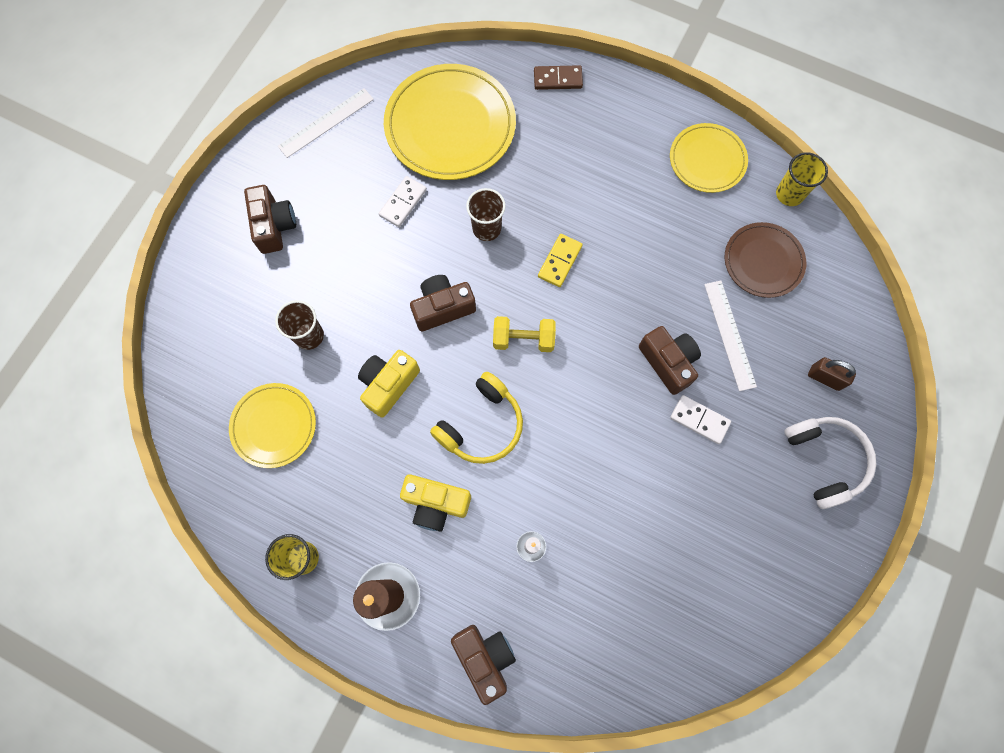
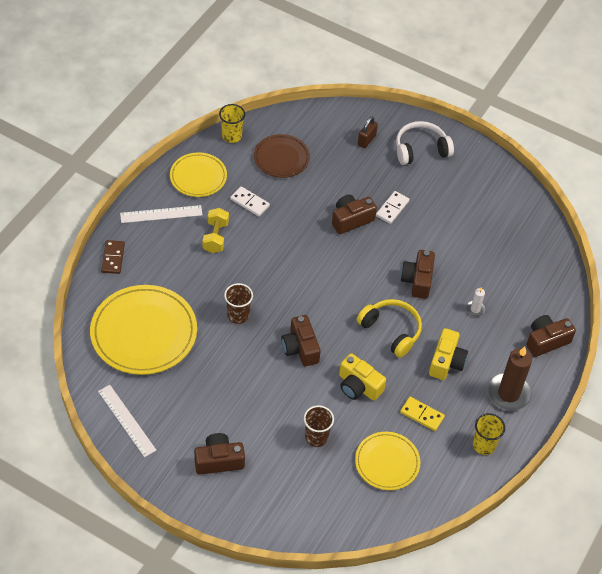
camera: 90 degrees left, 20 degrees down
white domino [379,176,427,227] -> white domino moved to [230,186,270,217]
yellow dumbbell [493,316,556,352] -> yellow dumbbell moved to [203,208,229,253]
yellow domino [538,234,583,287] -> yellow domino moved to [400,397,445,431]
white ruler [704,280,757,391] -> white ruler moved to [120,205,203,223]
none -> brown camera [401,250,435,299]

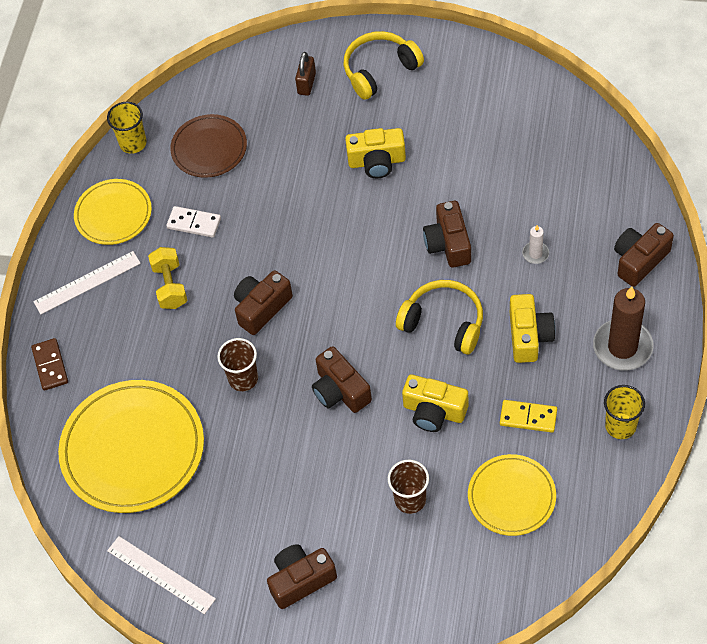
camera: 10 degrees left, 5 degrees up
brown camera [332,195,377,234] -> brown camera moved to [234,270,293,335]
white domino [376,191,410,224] -> yellow camera [345,128,406,178]
white headphones [396,121,454,165] -> yellow headphones [344,31,424,100]

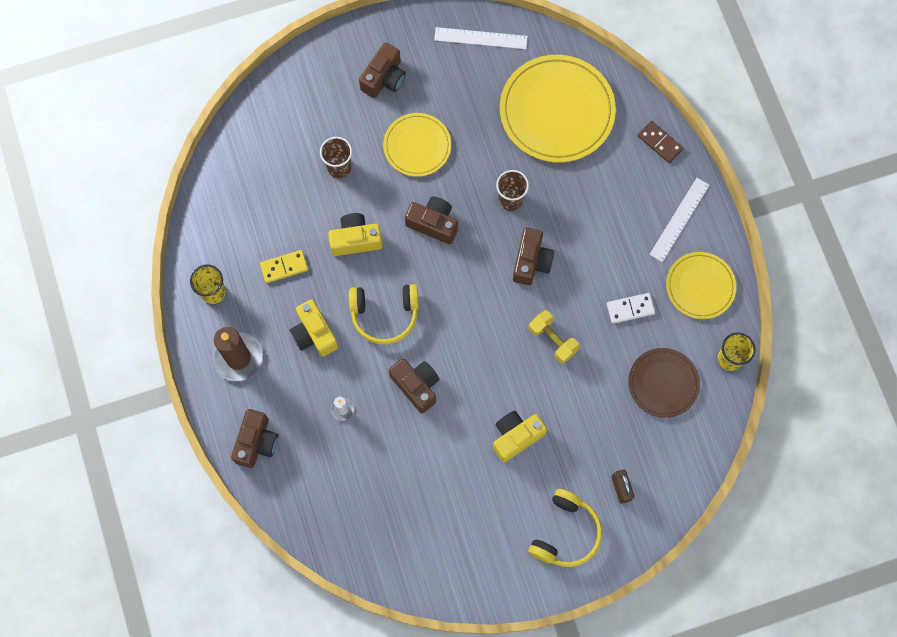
camera: 145 degrees right, 15 degrees up
yellow dumbbell [148,247,188,309] -> yellow dumbbell moved to [529,310,580,364]
yellow plate [468,454,556,536] -> yellow plate moved to [383,113,451,177]

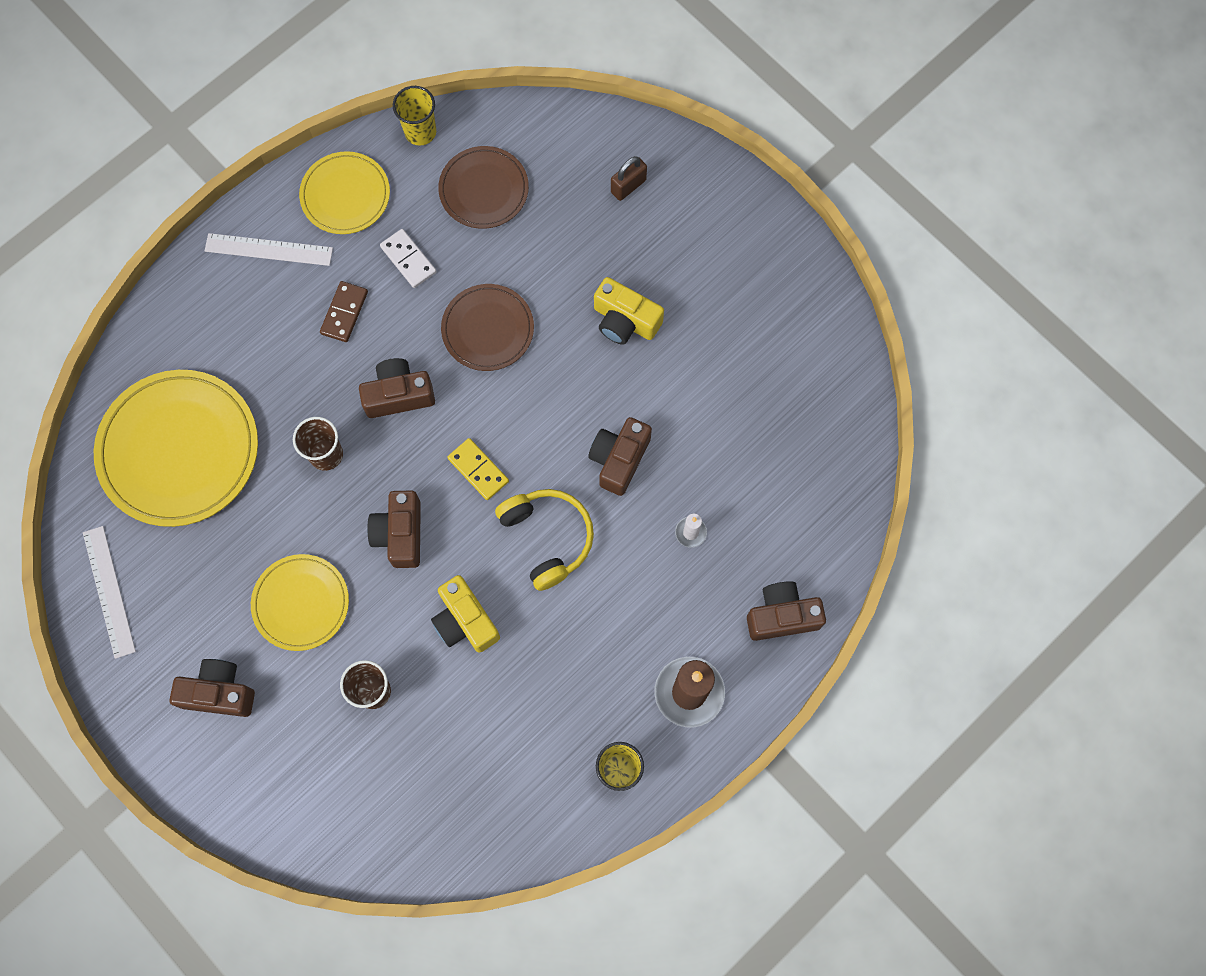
camera: 115 degrees left, 0 degrees up
yellow domino [260,250,308,283] -> yellow domino moved to [447,438,509,500]
yellow camera [290,299,338,357] -> none
yellow headphones [528,489,602,567] -> none
yellow dumbbell [529,310,580,364] -> brown plate [441,284,534,371]
brown domino [638,121,684,163] -> brown domino moved to [320,281,368,342]

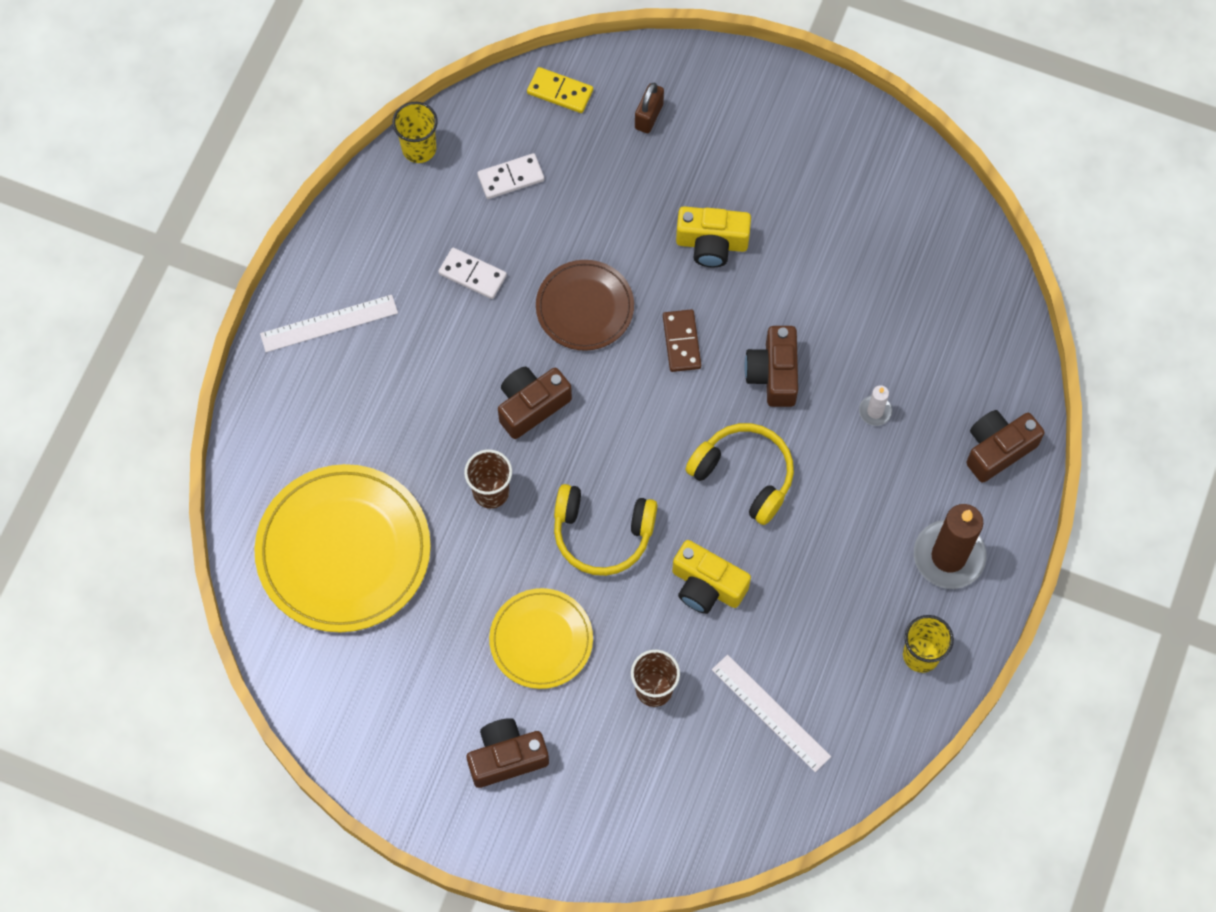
camera: 25 degrees left, 5 degrees down
white ruler [83,526,136,659] -> white ruler moved to [712,655,831,772]
yellow plate [299,151,390,234] -> none
brown domino [320,281,368,342] -> brown domino moved to [663,309,701,372]
brown camera [367,491,421,568] -> yellow headphones [554,484,657,576]
brown plate [438,146,529,229] -> white domino [477,153,544,199]
yellow domino [447,438,509,500] -> yellow domino moved to [527,67,593,113]

